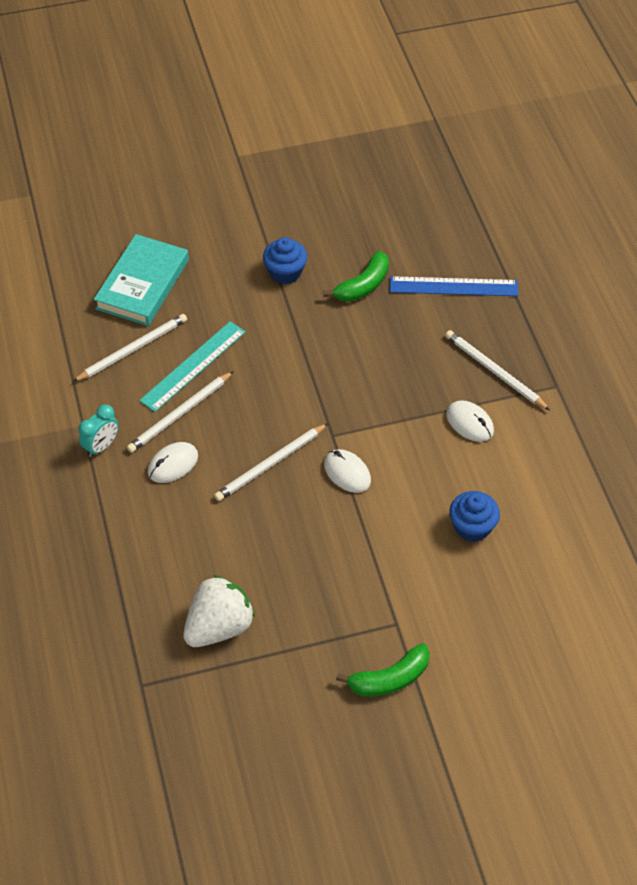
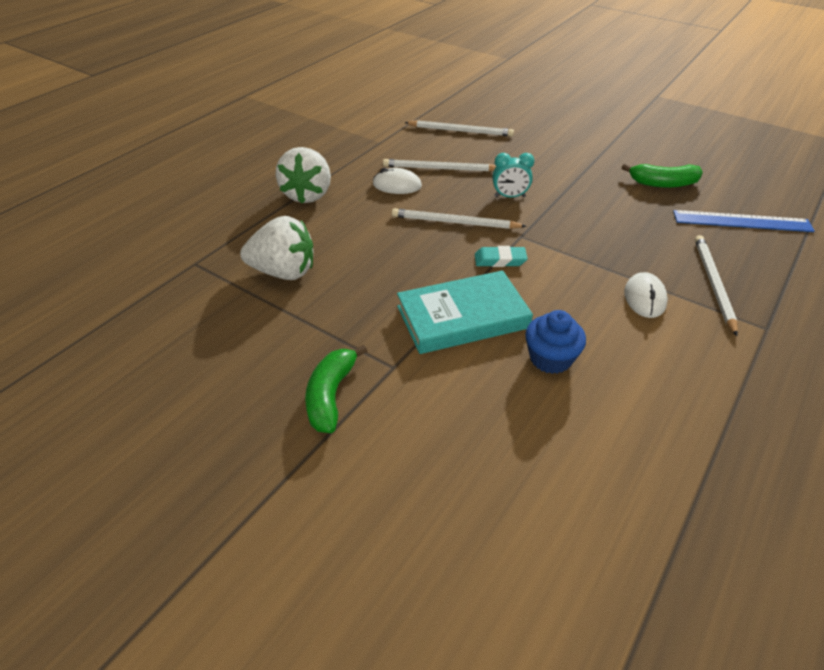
camera: 50 degrees right, 10 degrees down
turquoise clock [79,404,119,457] -> turquoise clock moved to [493,153,534,197]
turquoise book [94,234,189,326] -> turquoise book moved to [397,271,533,354]
turquoise ruler [139,321,245,412] -> none
blue cupcake [263,237,307,284] -> none
white mouse [324,449,371,493] -> turquoise eraser [475,246,528,267]
green banana [336,643,430,696] -> green banana turned 75 degrees clockwise [305,345,367,433]
blue ruler [390,276,518,296] -> blue ruler turned 45 degrees counterclockwise [673,210,815,232]
none -> white strawberry [275,147,331,204]

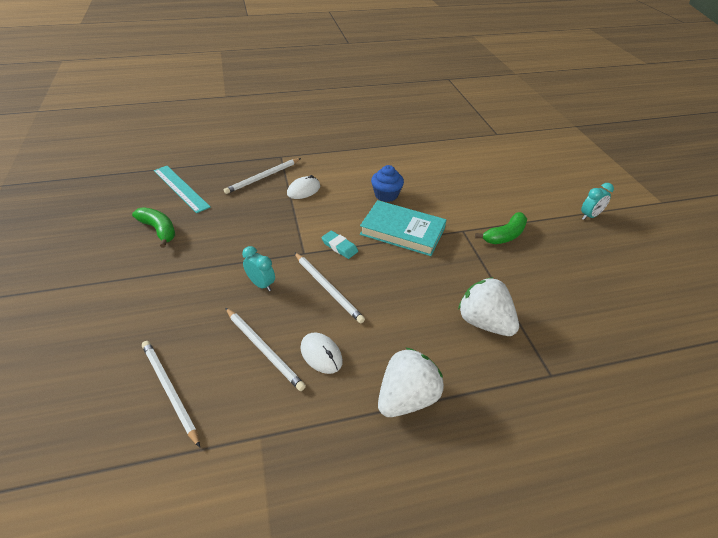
camera: 140 degrees left, 0 degrees up
blue ruler [673,210,815,232] -> turquoise ruler [154,166,211,213]
none -> turquoise clock [581,183,614,220]

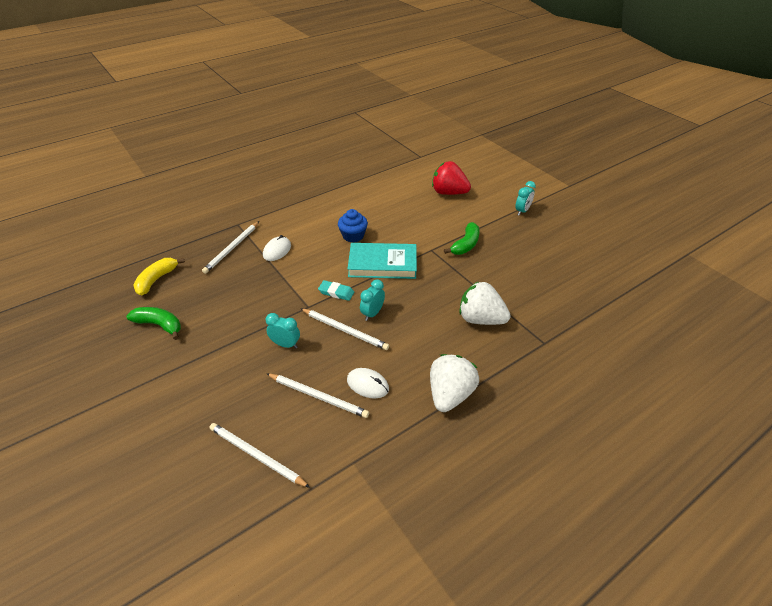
camera: 20 degrees left, 0 degrees up
turquoise ruler [154,166,211,213] -> yellow banana [133,258,185,295]
none -> turquoise clock [360,279,385,321]
none -> red strawberry [432,161,471,195]

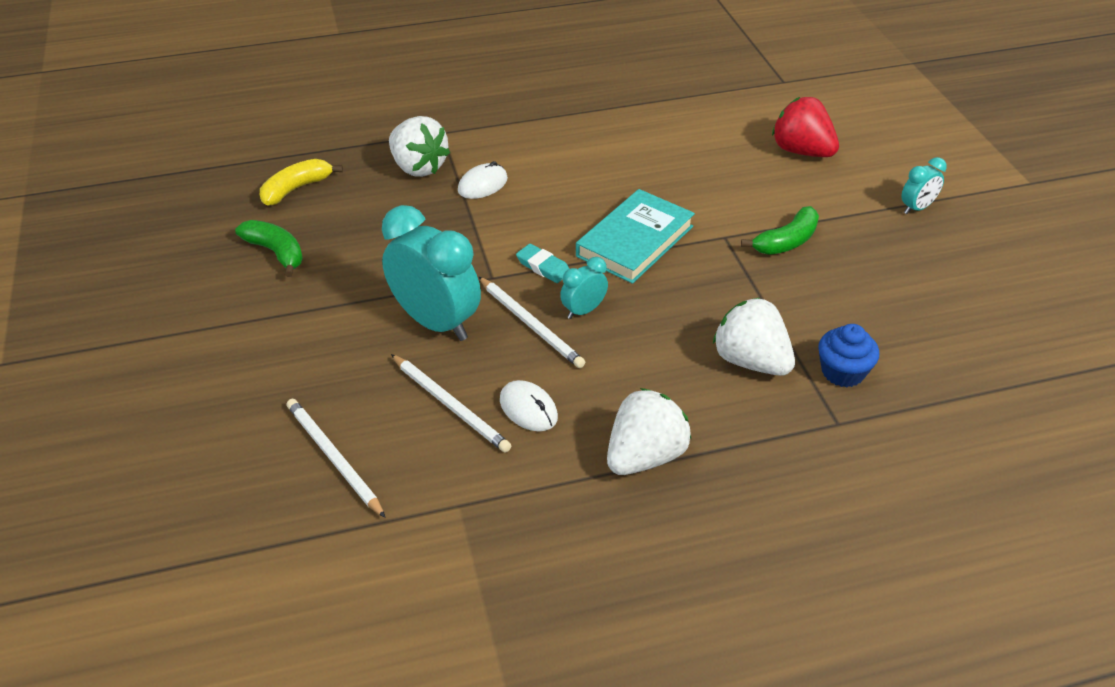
camera: 20 degrees right, 0 degrees up
white pencil [202,221,259,274] -> white strawberry [389,116,450,177]
turquoise clock [266,313,300,348] -> turquoise clock [382,205,481,341], size x2.07
blue cupcake [338,209,368,242] -> blue cupcake moved to [818,324,879,387]
turquoise book [348,243,417,279] -> turquoise book turned 75 degrees counterclockwise [576,189,695,284]

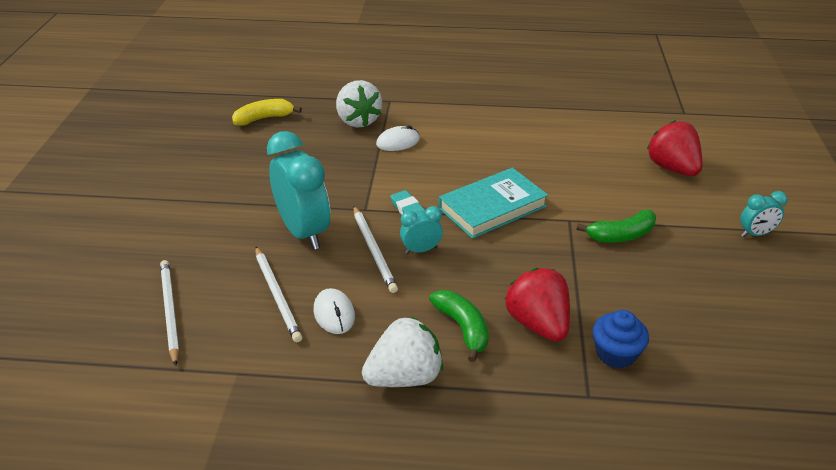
camera: 20 degrees right, 5 degrees down
green banana [235,220,303,277] -> green banana moved to [429,290,489,362]
white strawberry [713,298,795,376] -> red strawberry [505,268,570,342]

